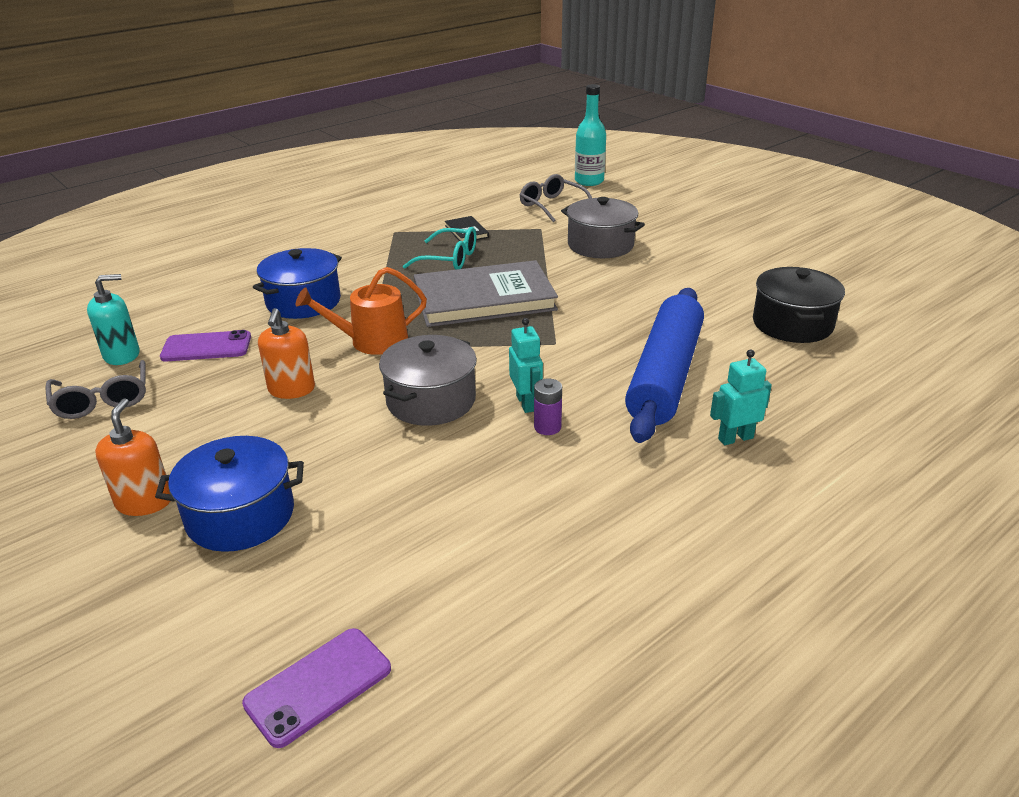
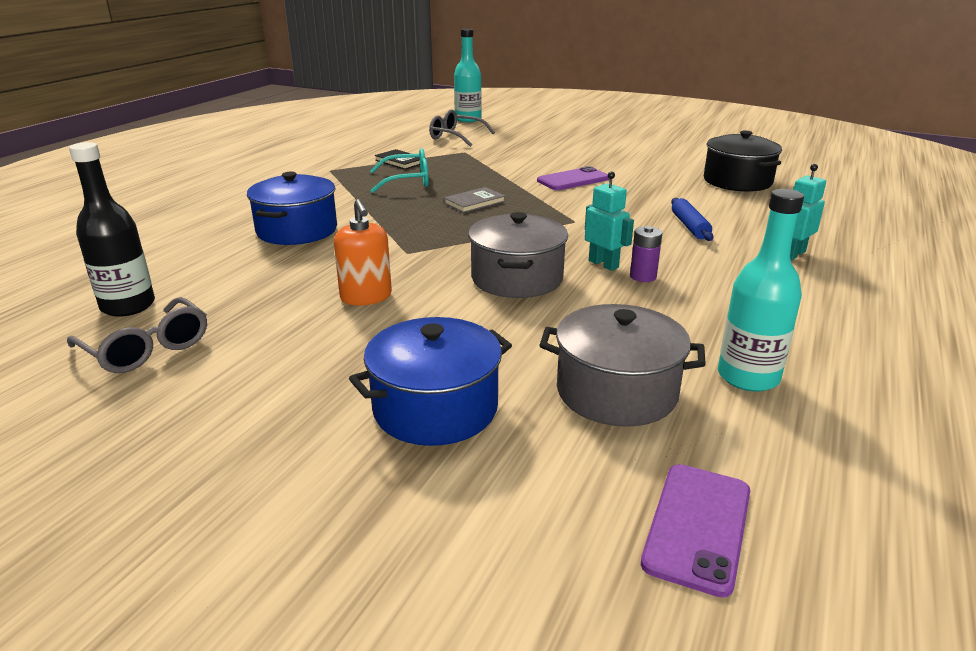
camera: 25 degrees left, 5 degrees down
turquoise soap dispenser [87,274,140,365] -> black bottle [69,142,155,317]
orange soap dispenser [95,398,170,516] -> none
purple phone [160,330,251,362] -> purple phone moved to [537,166,610,190]
orange watering can [296,267,427,355] -> none
grey book [414,260,558,327] -> grey book [444,187,505,213], size x0.41
grey pot [561,197,645,258] -> grey pot moved to [540,304,706,427]
blue rolling pin [625,288,704,443] -> blue rolling pin [671,198,714,241], size x0.42
none -> turquoise bottle [718,189,804,392]

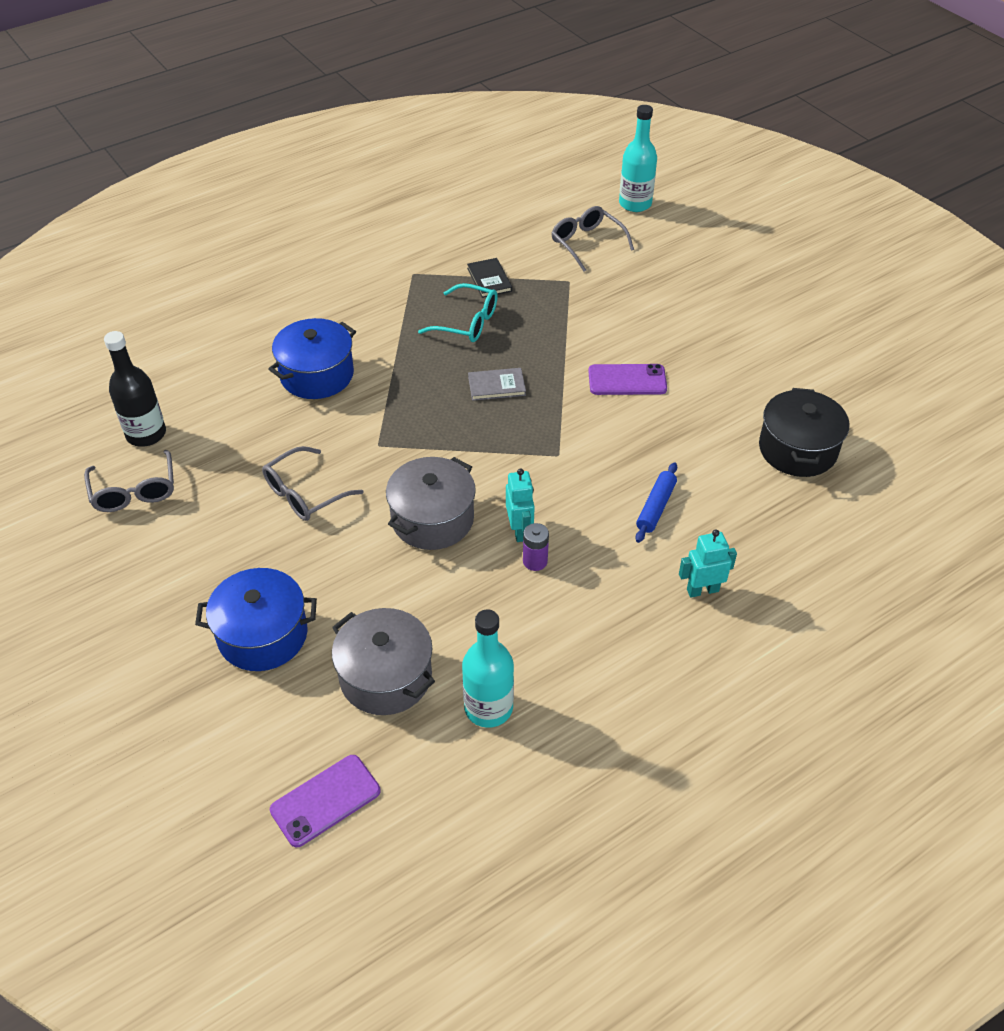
camera: 30 degrees right, 20 degrees up
orange soap dispenser [334,199,392,306] -> grey glasses [262,446,363,521]

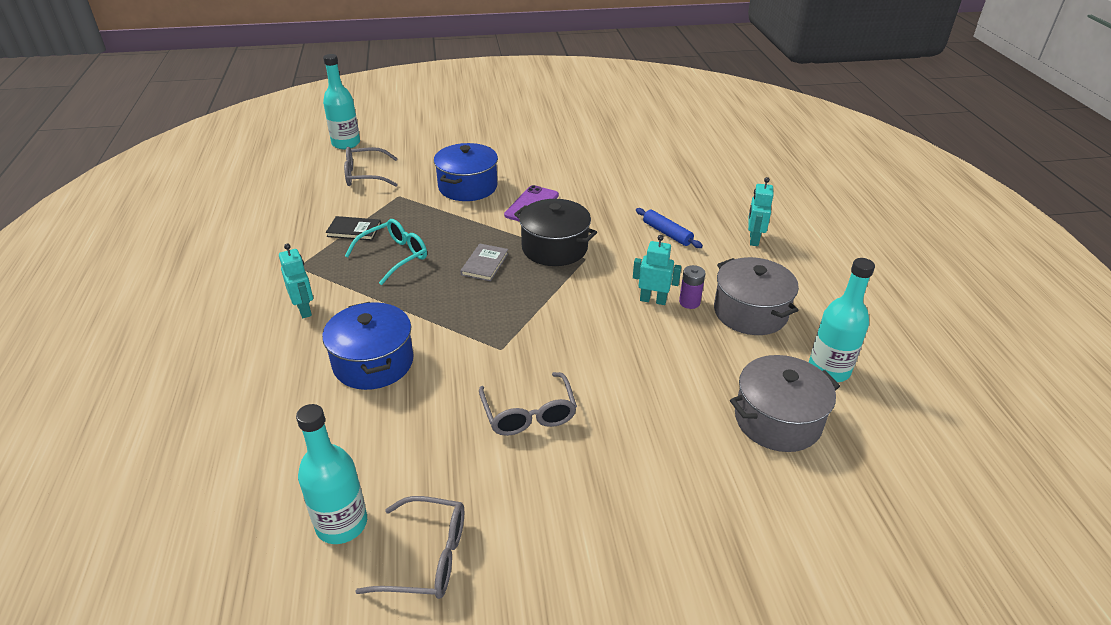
camera: 65 degrees left, 10 degrees down
black bottle [104,331,166,447] -> turquoise bottle [296,404,367,544]
blue pot [195,568,317,671] -> blue pot moved to [434,143,498,201]
purple phone [270,755,381,847] -> none
grey pot [386,457,476,550] -> grey pot moved to [714,257,799,335]
black pot [759,388,850,477] -> black pot moved to [514,199,597,266]
none -> turquoise robot [279,243,313,318]

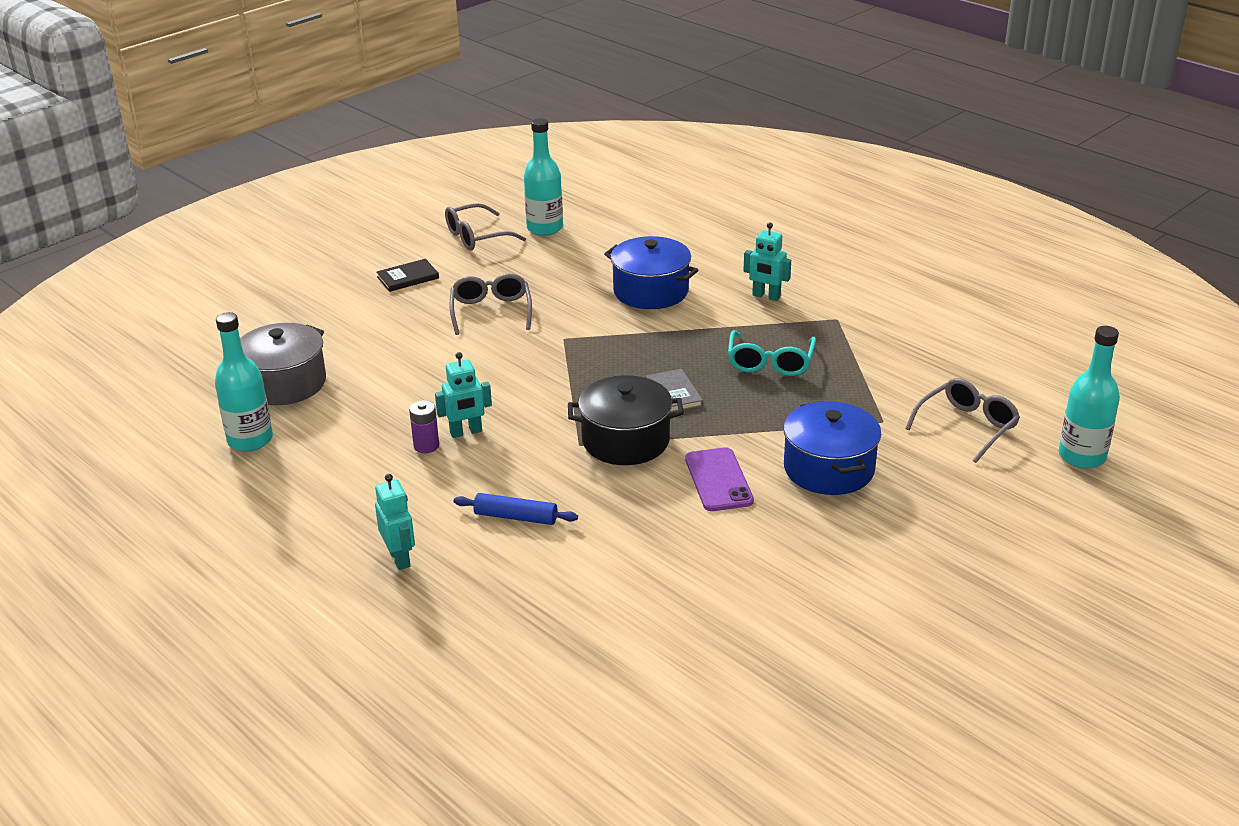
camera: 145 degrees right, 5 degrees down
black book [326,216,381,241] -> black book moved to [376,259,439,292]
grey glasses [479,372,577,436] -> grey glasses turned 45 degrees clockwise [449,274,532,335]
grey pot [714,257,799,335] -> none

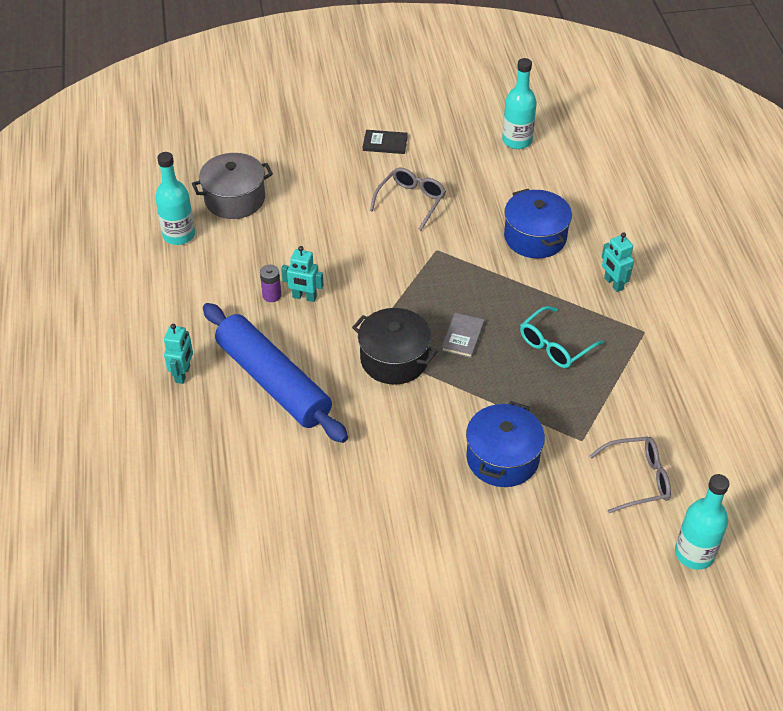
camera: 35 degrees right, 15 degrees up
grey glasses [445,203,526,250] -> none
blue rolling pin [454,493,578,525] -> blue rolling pin [203,303,348,443], size x2.39
purple phone [685,447,754,511] -> none

